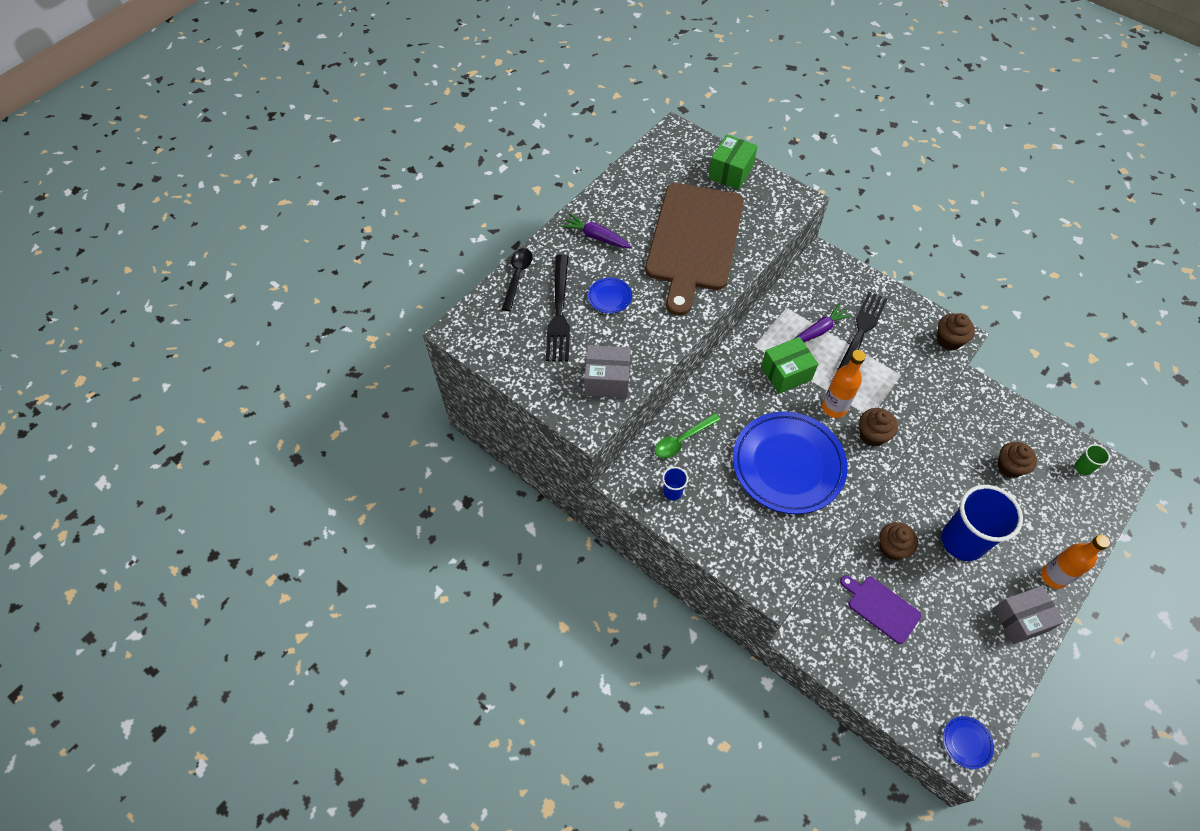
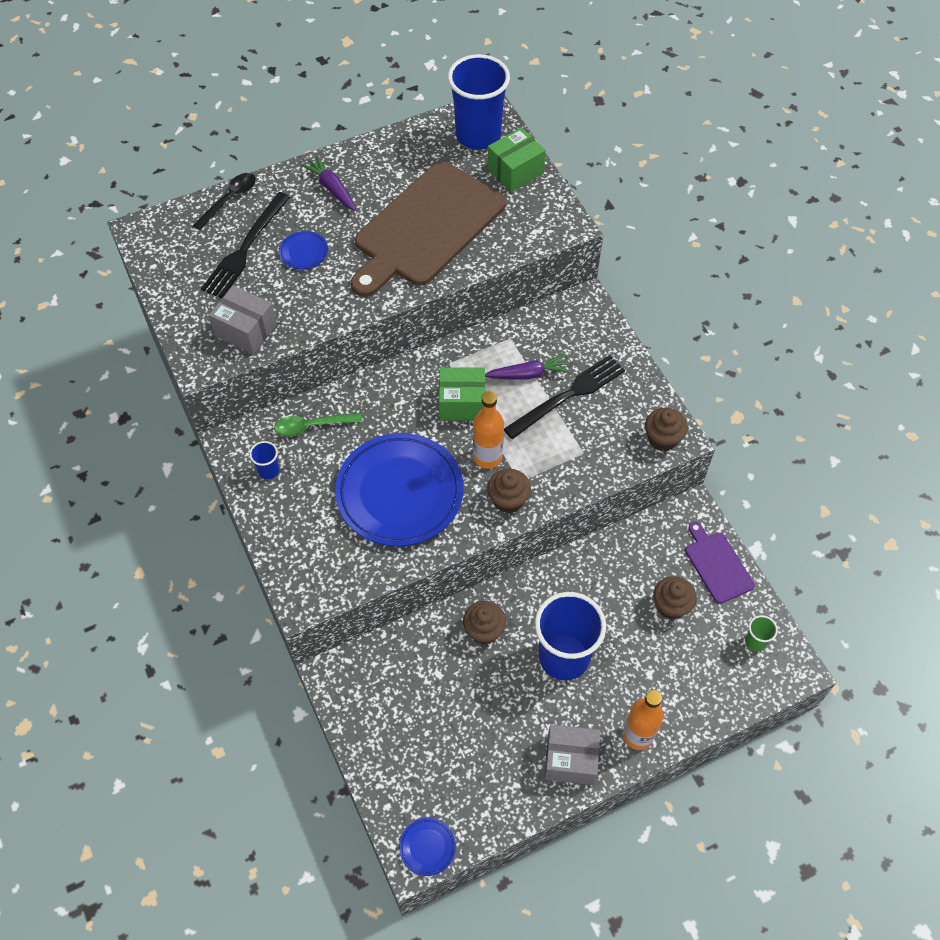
camera: 25 degrees right, 0 degrees up
purple cutting board [840,575,921,644] -> purple cutting board moved to [685,522,755,604]
none -> blue cup [448,54,510,150]

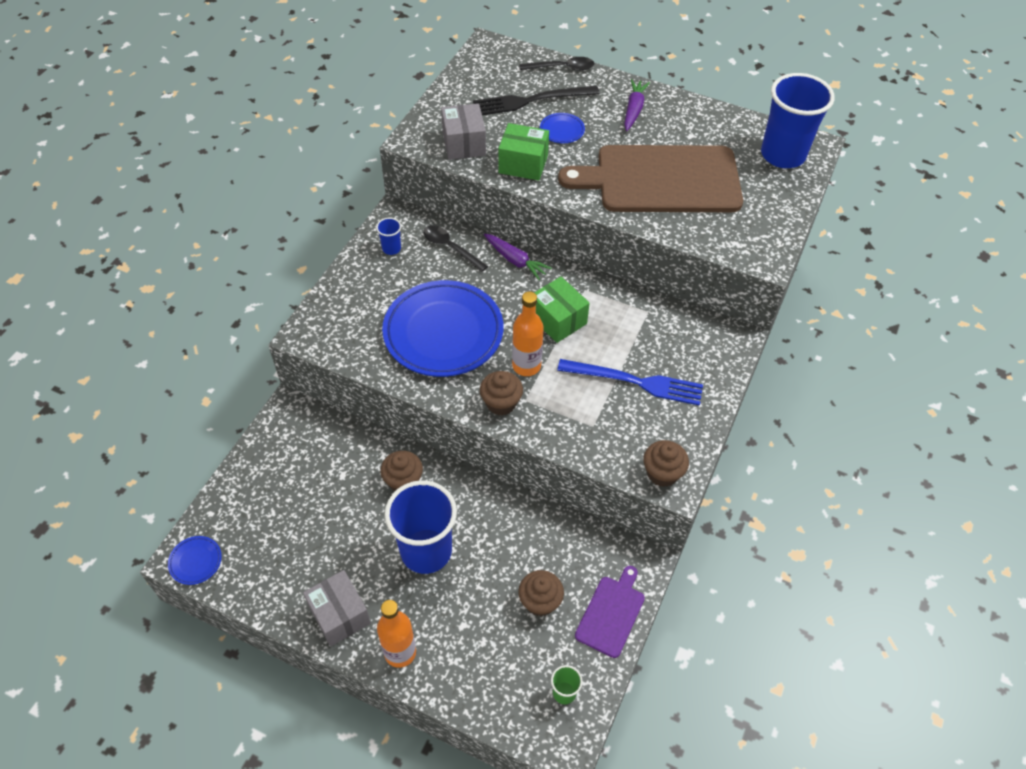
camera: 50 degrees right, 5 degrees down
green spoon [274,413,362,437] -> black spoon [423,225,488,272]
purple carrot [485,355,570,379] -> purple carrot moved to [484,234,552,280]
green box [487,128,546,192] -> green box moved to [498,123,549,181]
black fork [504,355,625,439] -> blue fork [557,359,703,406]

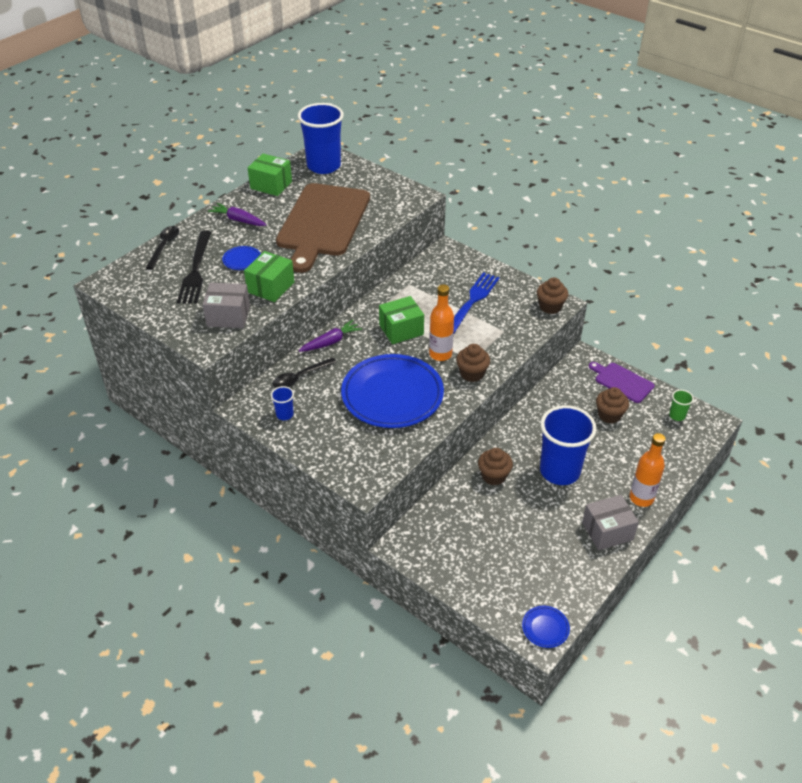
camera: 75 degrees left, 10 degrees down
none -> green box [248,154,292,196]

